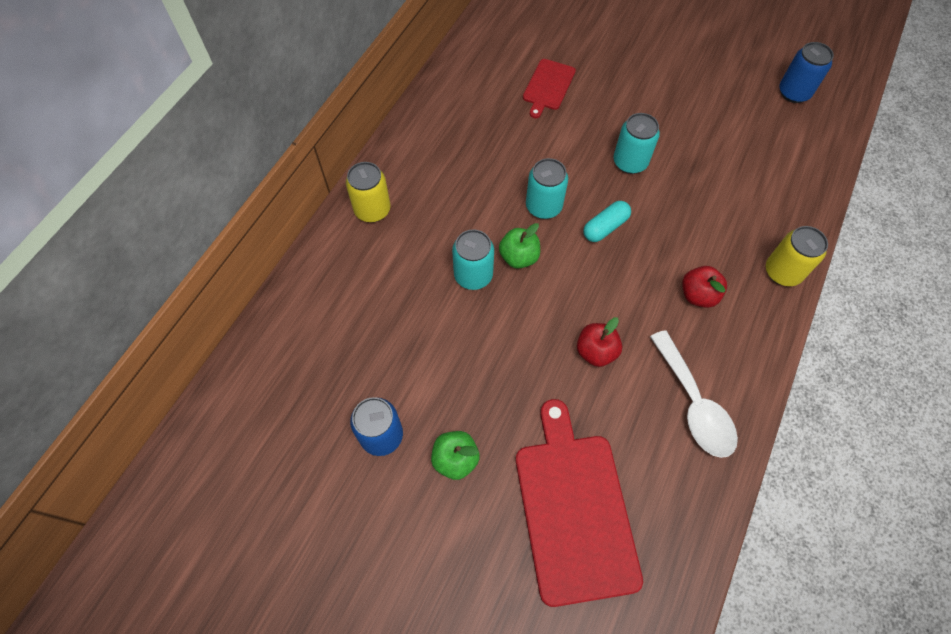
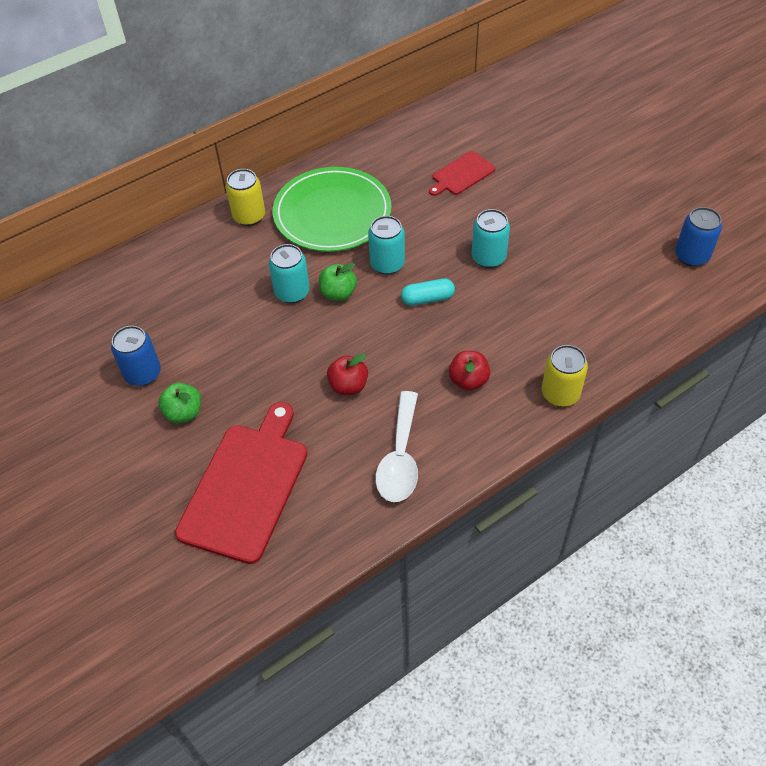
camera: 30 degrees right, 10 degrees down
none -> green plate [273,167,392,252]

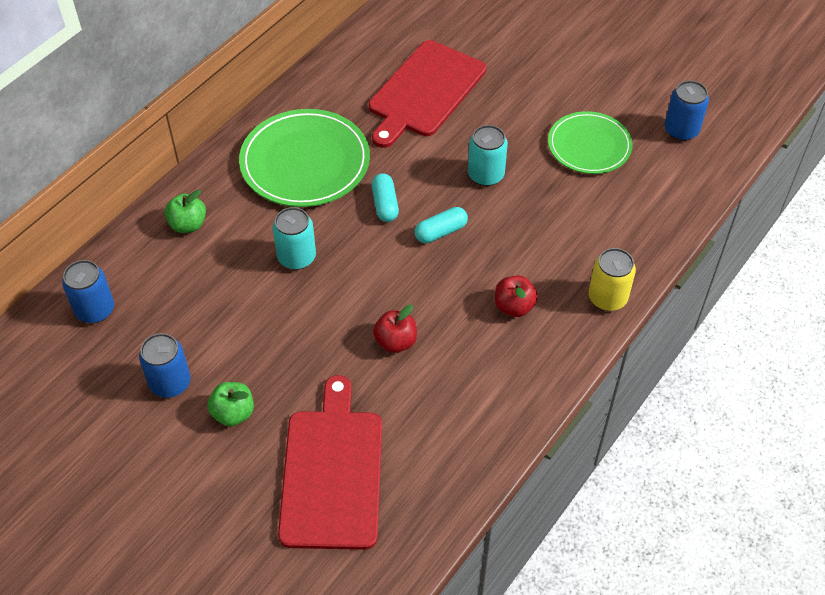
camera: 20 degrees left, 0 degrees up
yellow can [226,169,265,226] -> none
green apple [319,263,357,301] -> green apple moved to [165,190,206,233]
turquoise can [368,216,405,275] -> turquoise capsule [372,173,399,222]
white spoon [375,391,418,502] -> none
red cutting board [429,151,495,196] -> red cutting board [369,40,486,148], size x1.90
none -> blue can [62,260,114,323]
none -> green plate [548,111,633,174]

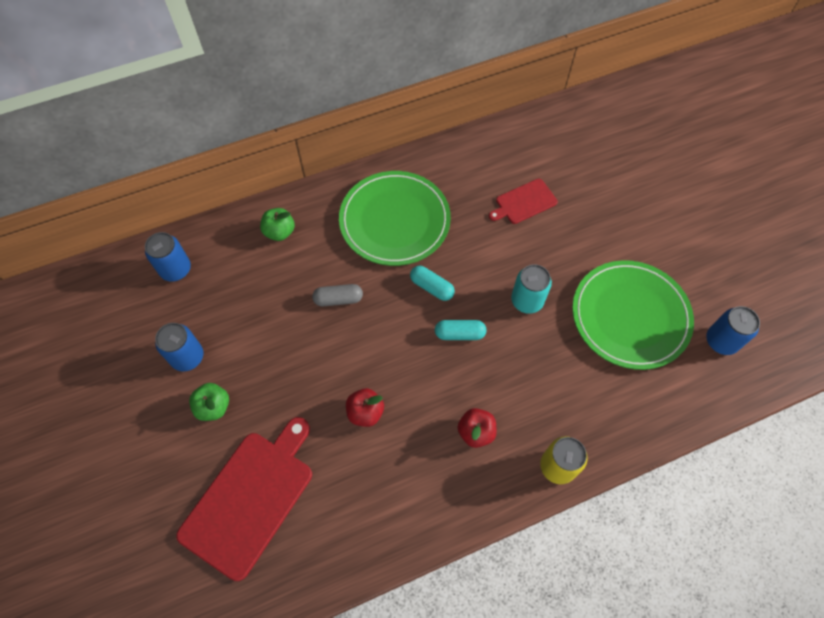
camera: 30 degrees right, 10 degrees up
turquoise can [273,207,316,270] -> grey capsule [312,284,363,306]
red cutting board [369,40,486,148] -> red cutting board [489,179,558,224], size x0.53
turquoise capsule [372,173,399,222] -> turquoise capsule turned 75 degrees counterclockwise [410,266,455,301]
green plate [548,111,633,174] -> green plate [572,260,694,370], size x1.53

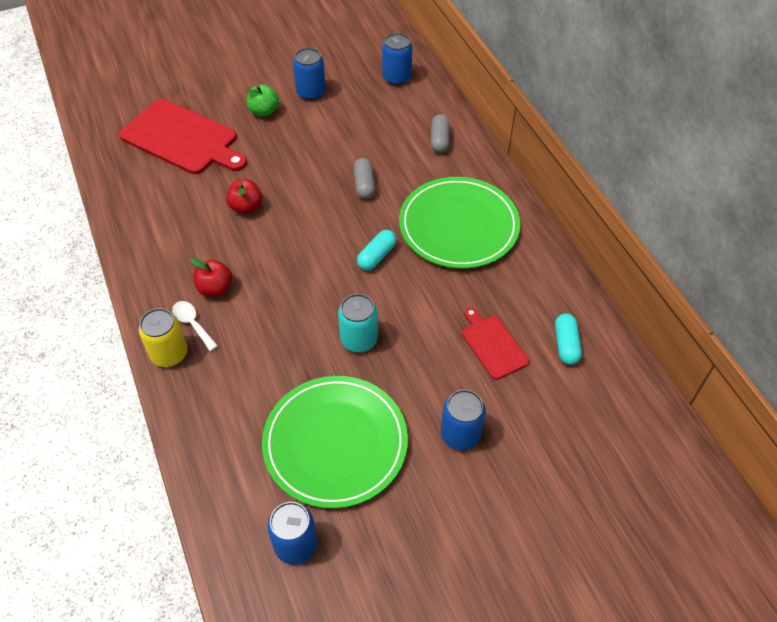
camera: 90 degrees right, 10 degrees down
green apple [260,208,295,241] -> grey capsule [431,114,450,153]
turquoise capsule [435,320,486,340] -> turquoise capsule moved to [555,313,582,365]
none -> white spoon [172,301,218,351]
none -> blue can [441,390,486,450]

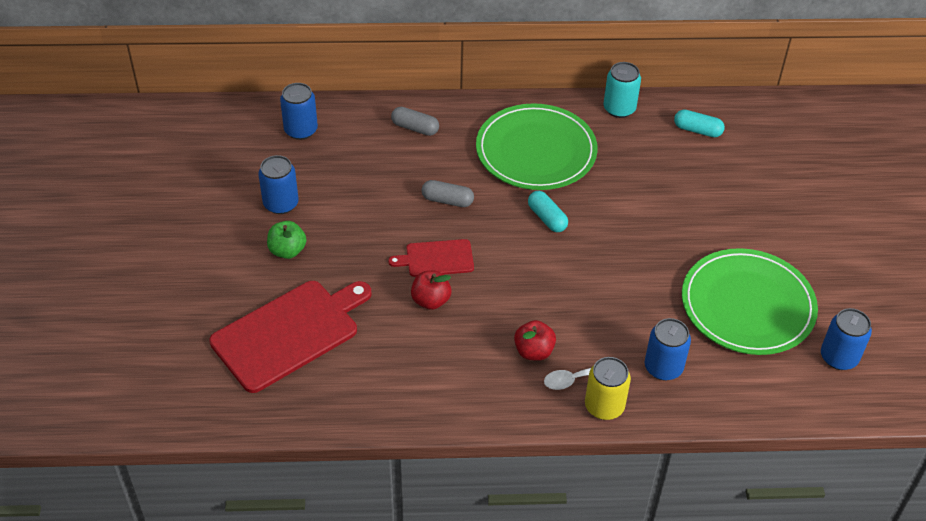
camera: 70 degrees left, 5 degrees down
turquoise can [338,294,378,352] -> turquoise can moved to [603,62,641,118]
blue can [441,390,486,450] -> blue can moved to [645,318,691,381]
red cutting board [462,308,529,380] -> red cutting board moved to [388,239,474,277]

